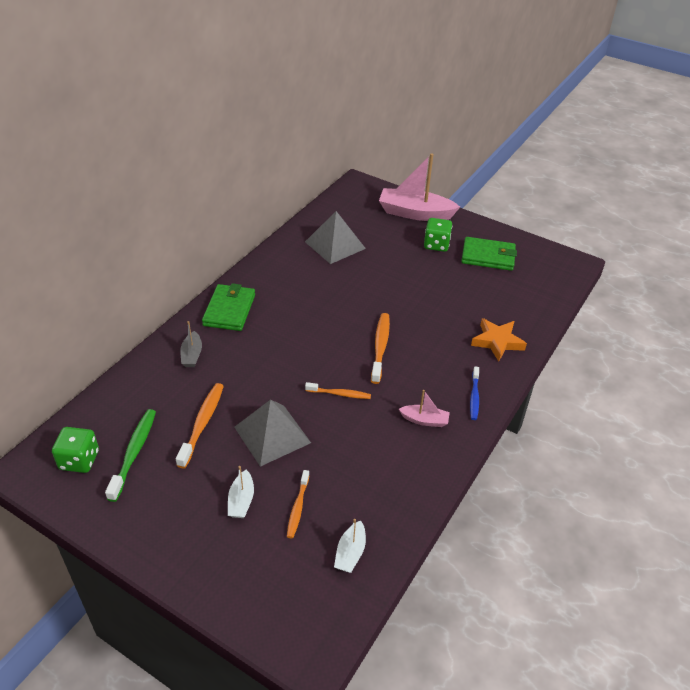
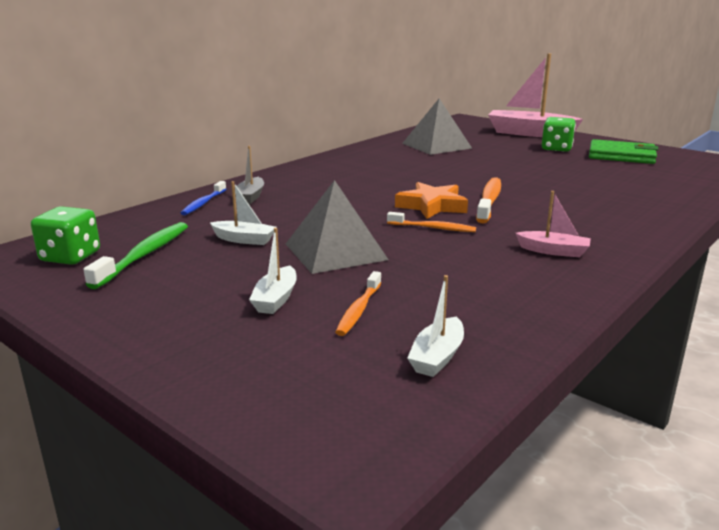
camera: 10 degrees right, 20 degrees down
orange toothbrush [176,383,224,468] -> white boat [210,181,277,245]
green wallet [202,283,255,331] -> none
blue toothbrush [470,367,479,420] -> blue toothbrush moved to [181,181,226,215]
orange star [471,318,527,362] -> orange star moved to [395,182,468,219]

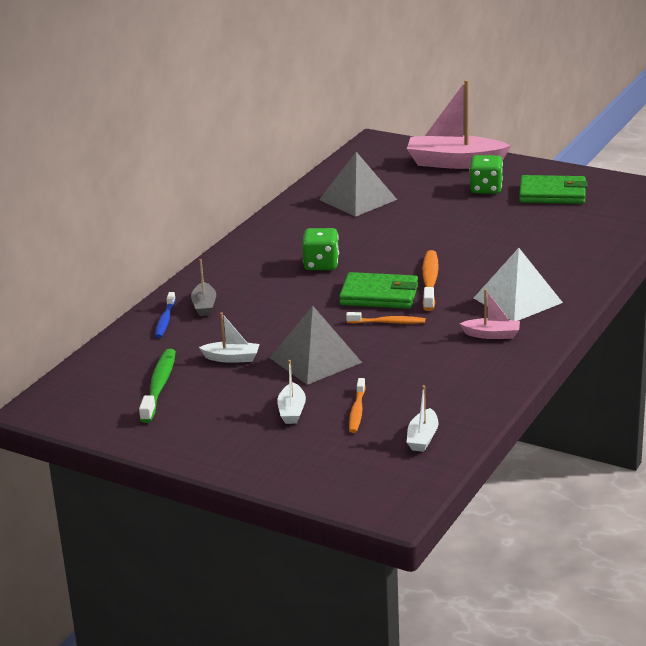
camera: 10 degrees left, 5 degrees up
green dice [31,206,100,265] -> green dice moved to [302,228,339,270]
orange star [395,182,468,219] -> green wallet [339,272,418,309]
none -> white pyramid [474,248,563,321]

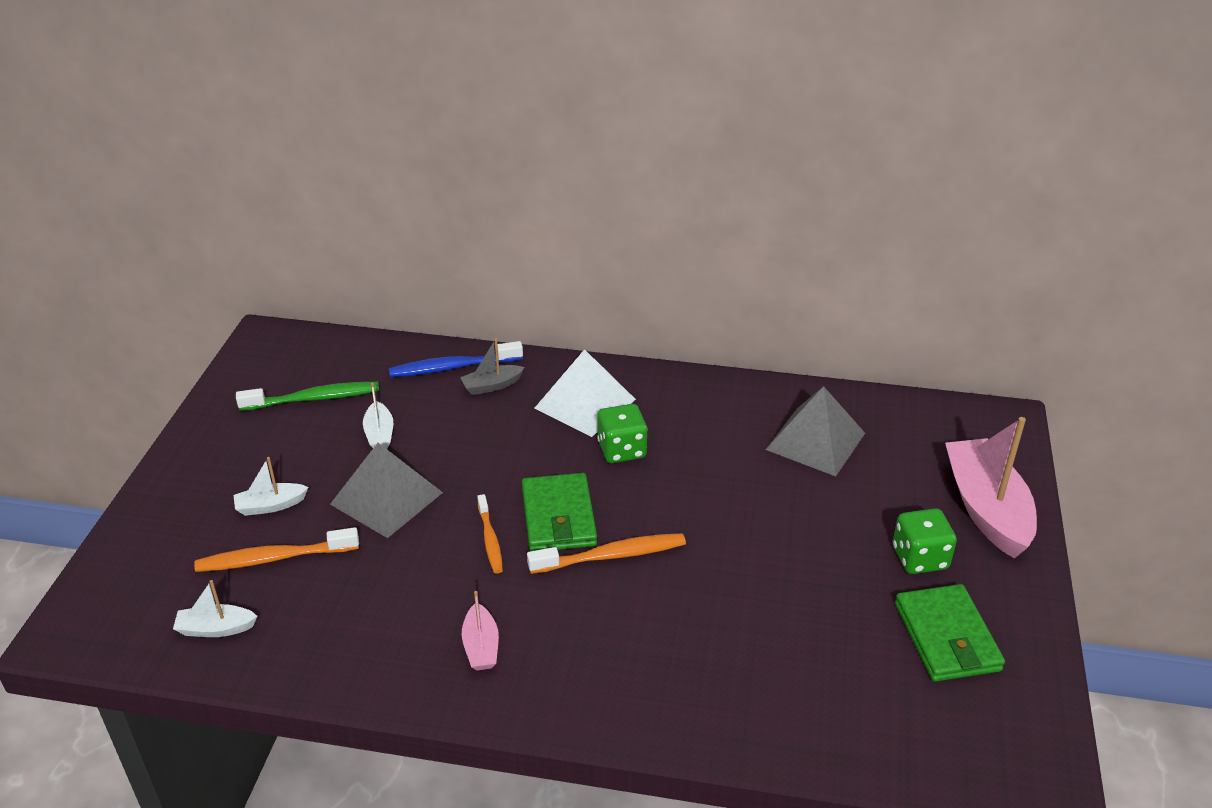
camera: 70 degrees right, 10 degrees up
blue toothbrush [155,292,176,338] -> blue toothbrush [389,341,523,377], size x1.56
orange toothbrush [349,378,366,433] -> orange toothbrush [194,527,359,572], size x1.56
white pyramid [474,248,563,321] -> white pyramid moved to [535,349,636,437]

